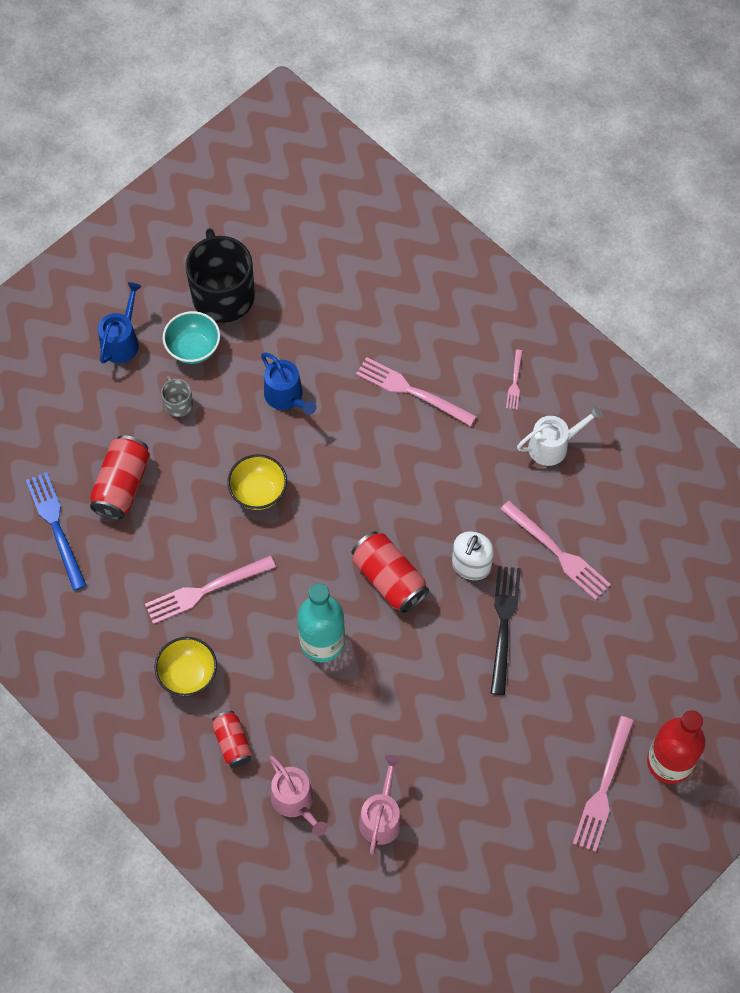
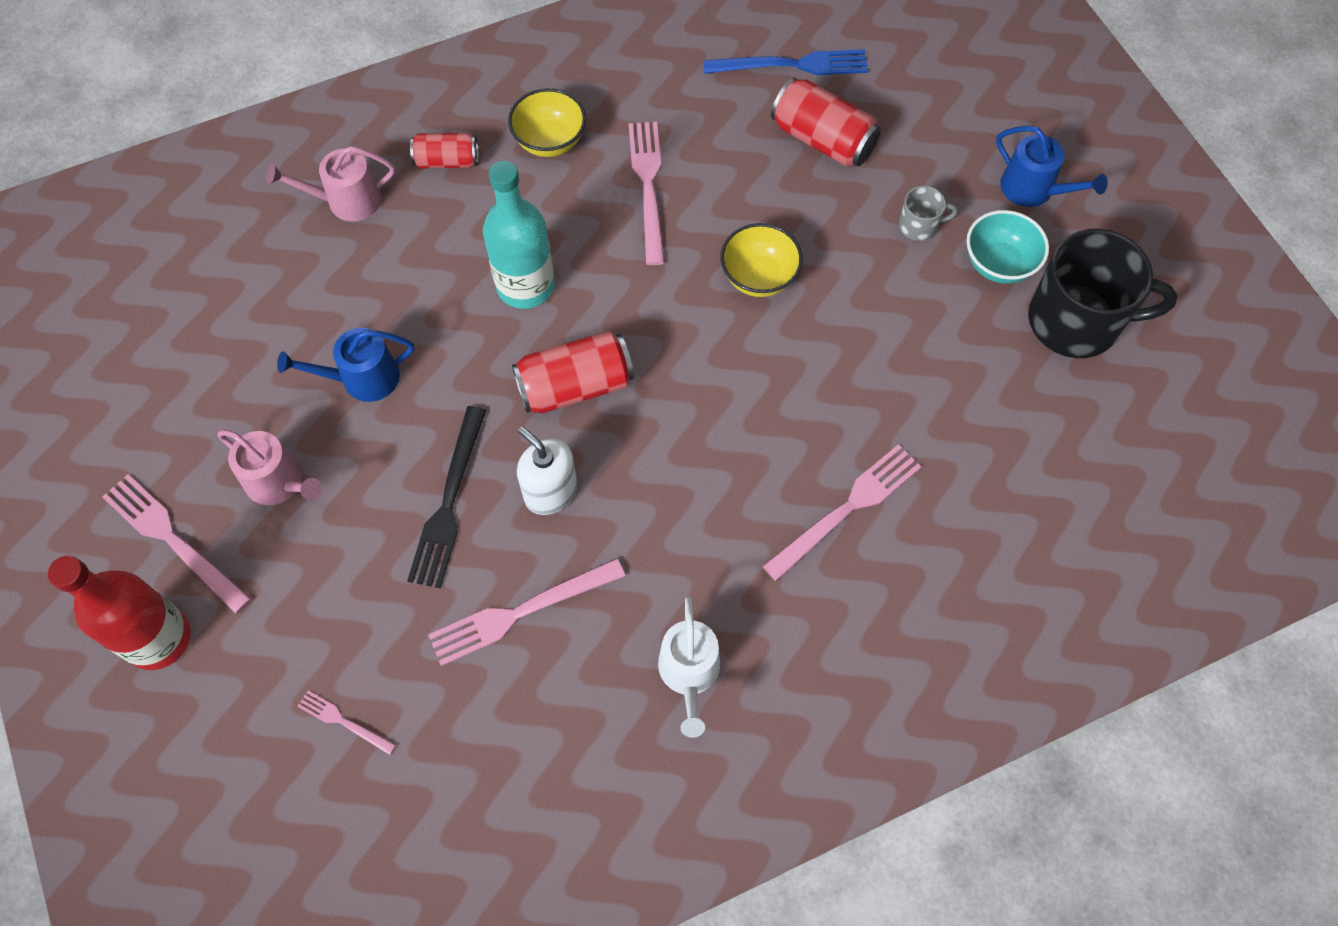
camera: 110 degrees right, 0 degrees up
blue watering can [261,352,317,415] -> blue watering can moved to [277,328,414,402]
pink watering can [359,755,402,855] -> pink watering can moved to [218,430,322,505]
black fork [491,566,521,695] -> black fork turned 75 degrees clockwise [407,406,486,588]
pink fork [506,350,522,410] -> pink fork moved to [297,691,396,755]

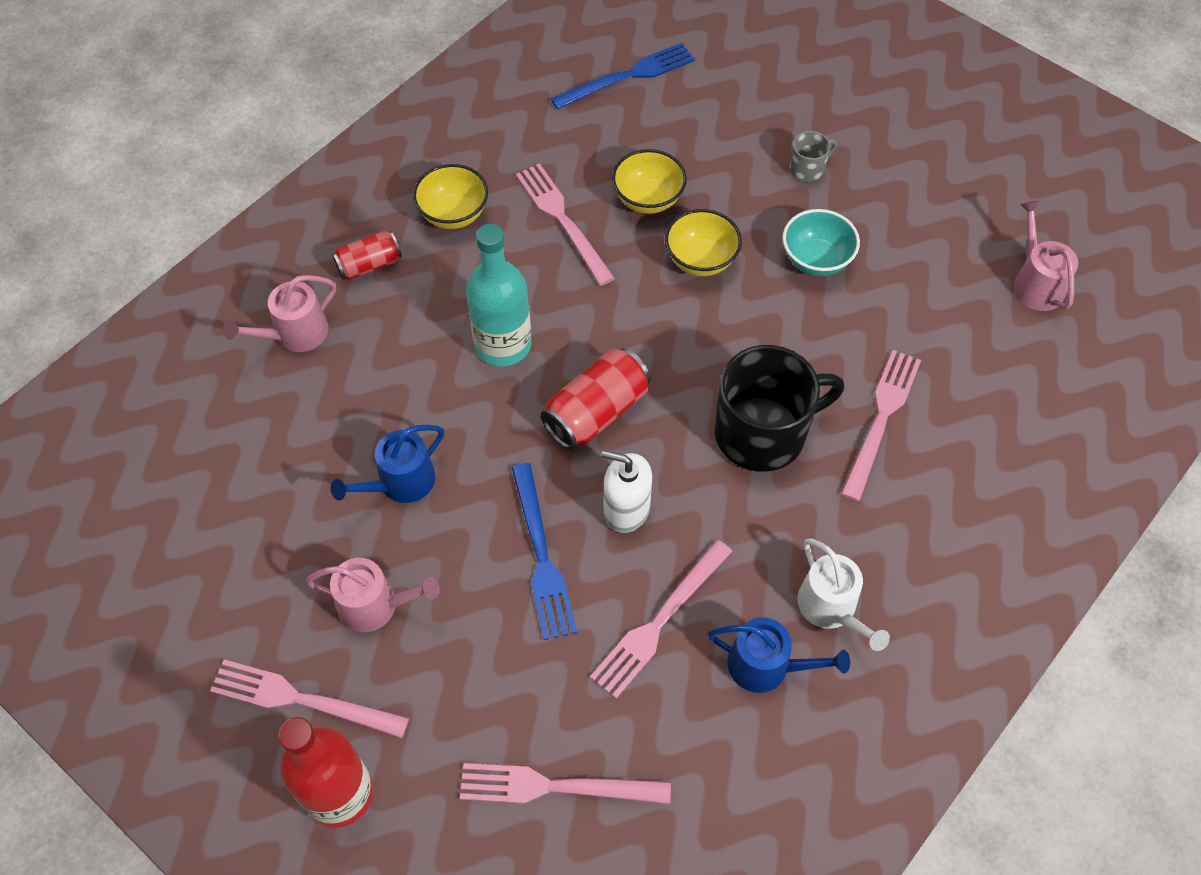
camera: 25 degrees left, 5 degrees down
pink fork [297,691,396,755] -> pink fork [460,763,671,804], size x1.93
black fork [407,406,486,588] -> blue fork [511,463,577,640]
red can [771,78,881,167] -> none
turquoise bowl [967,210,1049,284] -> turquoise bowl moved to [783,209,860,276]
blue watering can [996,126,1108,207] -> blue watering can moved to [708,617,850,693]
black mug [1028,229,1177,358] -> black mug moved to [715,345,844,472]
none -> yellow bowl [612,149,687,214]
none -> pink watering can [1013,200,1078,311]

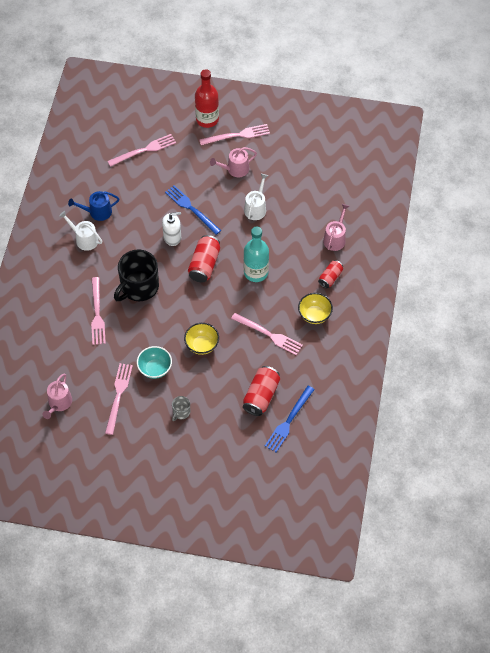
camera: 150 degrees right, 0 degrees up
blue watering can [330,425,444,503] -> white watering can [244,174,268,220]
pink fork [590,540,733,699] -> pink fork moved to [105,363,133,435]
yellow bowl [612,149,687,214] -> none
pink watering can [1013,200,1078,311] -> pink watering can turned 60 degrees clockwise [43,374,72,419]
none -> red can [243,366,280,416]

